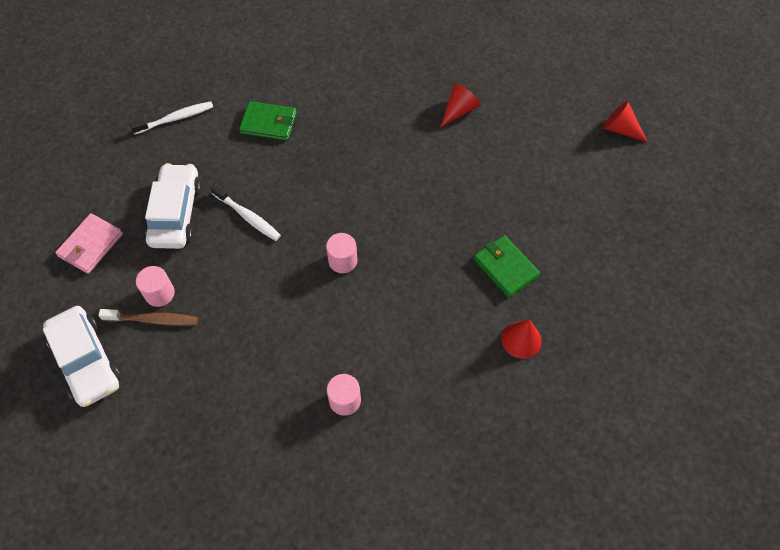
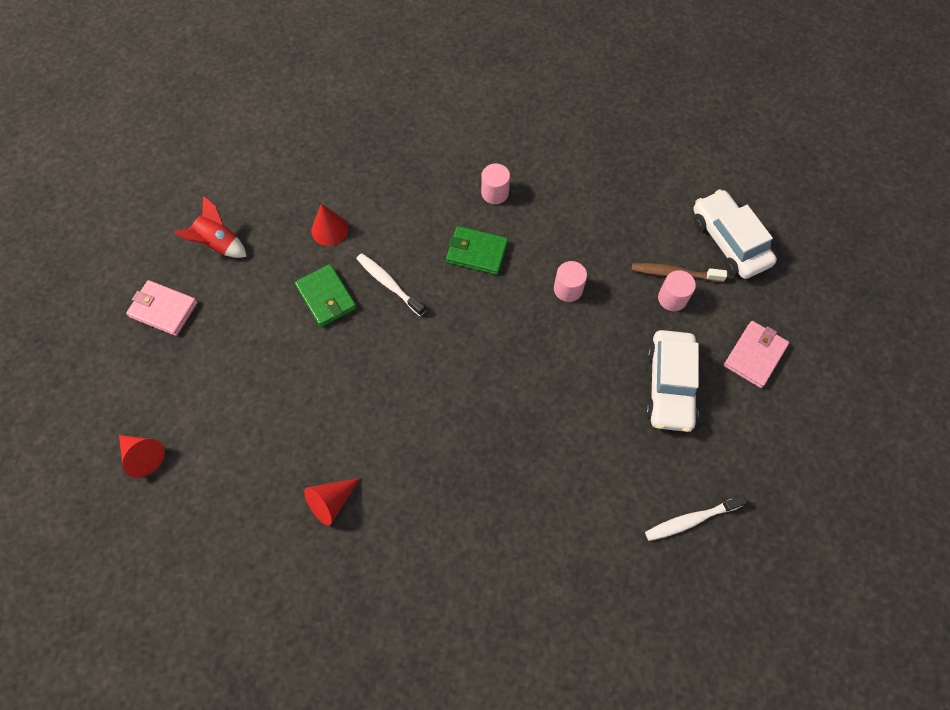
camera: 175 degrees left, 5 degrees up
white toothbrush [210,184,281,241] -> white toothbrush moved to [356,253,426,316]
green wallet [239,101,297,141] -> green wallet moved to [446,226,508,275]
pink cylinder [326,233,357,273] -> pink cylinder moved to [554,261,587,302]
none -> pink wallet [126,280,198,336]
none -> red rocket [174,195,247,258]

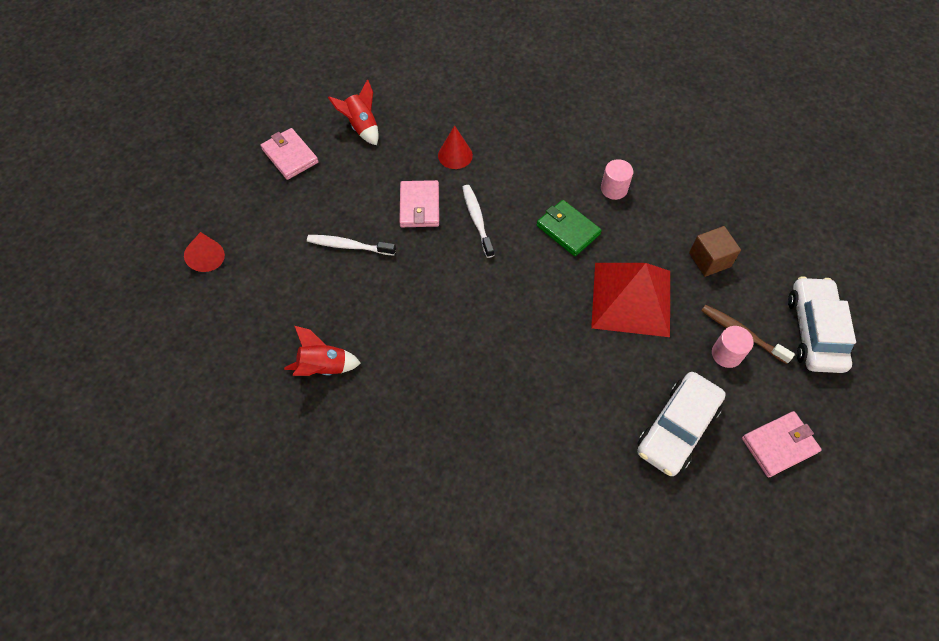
camera: 30 degrees right, 5 degrees down
green wallet [295,264,357,327] -> pink wallet [399,180,439,227]
red cone [304,478,360,526] -> red rocket [284,326,361,376]
pink cylinder [554,261,587,302] -> red pyramid [591,263,670,337]
white toothbrush [645,495,747,541] -> white toothbrush moved to [307,235,396,256]
none -> brown cube [689,226,741,277]

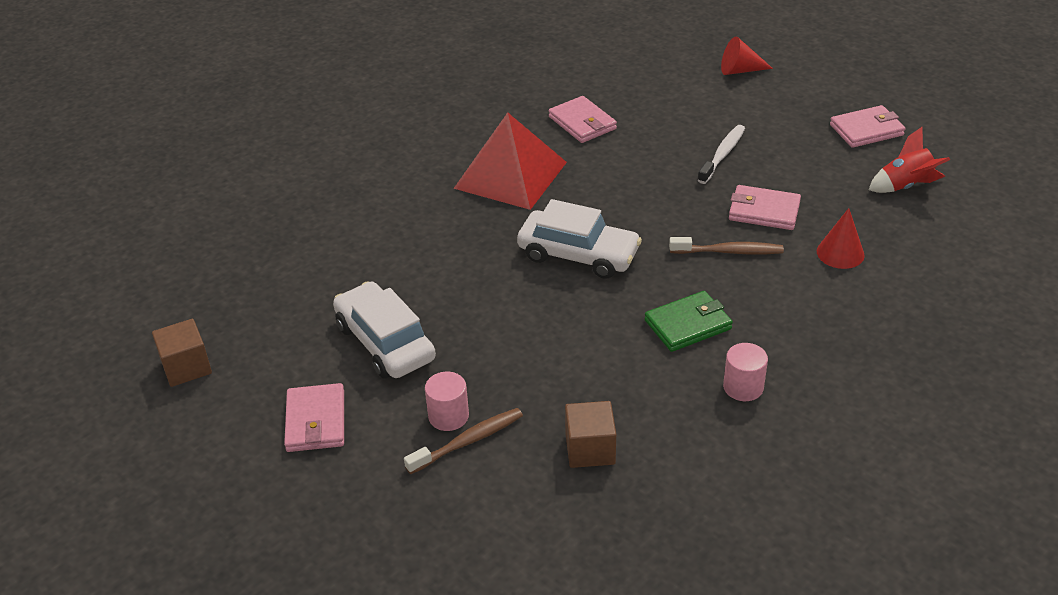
camera: 110 degrees right, 20 degrees down
red rocket [284,326,361,376] -> pink wallet [549,96,617,143]
white toothbrush [462,185,494,258] -> brown toothbrush [669,237,784,254]
red pyramid [591,263,670,337] -> red pyramid moved to [453,112,567,210]
white car [788,276,856,373] -> white car moved to [517,199,642,279]
none -> brown cube [152,319,212,387]

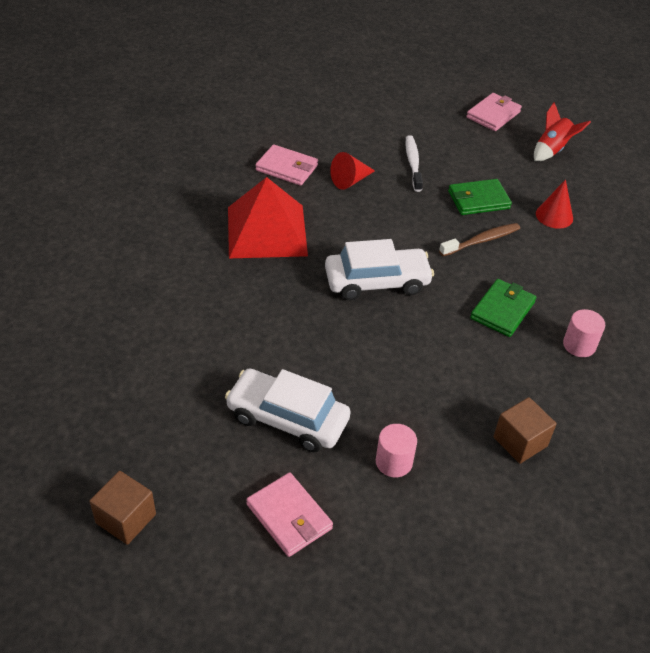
camera: 35 degrees left, 5 degrees up
brown toothbrush [404,408,523,474] -> none
red cone [721,37,773,75] -> red cone moved to [330,152,375,190]
pink wallet [729,185,801,230] -> green wallet [448,179,512,215]

